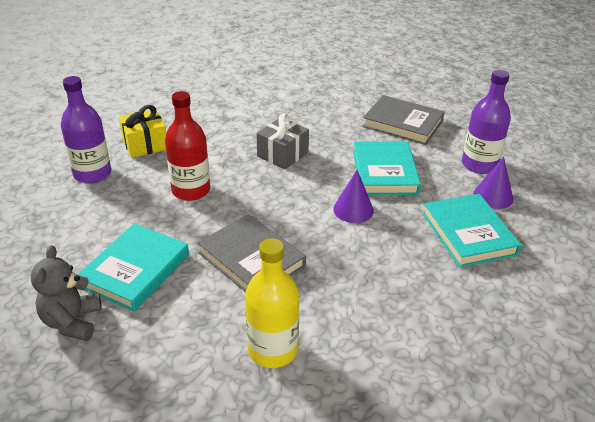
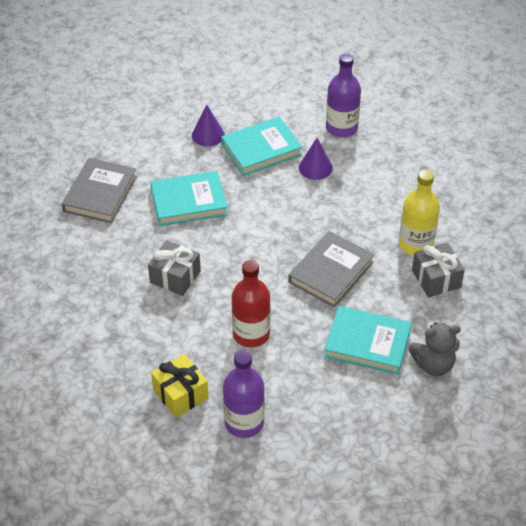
camera: 100 degrees left, 10 degrees up
purple cone [333,170,374,223] -> purple cone moved to [299,138,333,180]
purple bottle [462,70,511,174] -> purple bottle moved to [326,53,361,138]
none -> grey gift [412,243,465,297]

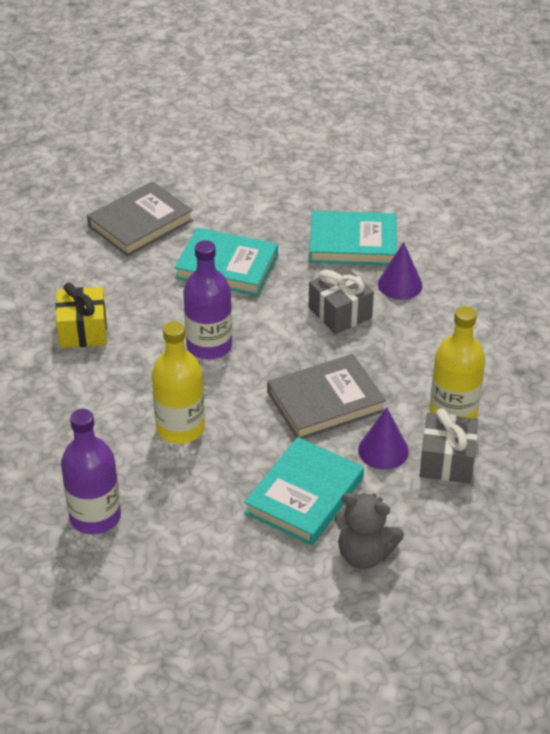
camera: 30 degrees right, 5 degrees down
grey gift [148,240,201,296] -> grey gift moved to [309,266,374,334]
yellow gift [151,354,208,418] -> yellow gift moved to [56,283,107,348]
purple cone [192,105,225,147] -> purple cone moved to [358,407,409,470]
red bottle [232,260,271,347] -> yellow bottle [152,321,205,444]
turquoise book [324,306,412,375] -> turquoise book turned 75 degrees clockwise [244,437,364,545]
purple bottle [326,53,361,138] -> purple bottle moved to [183,240,232,360]

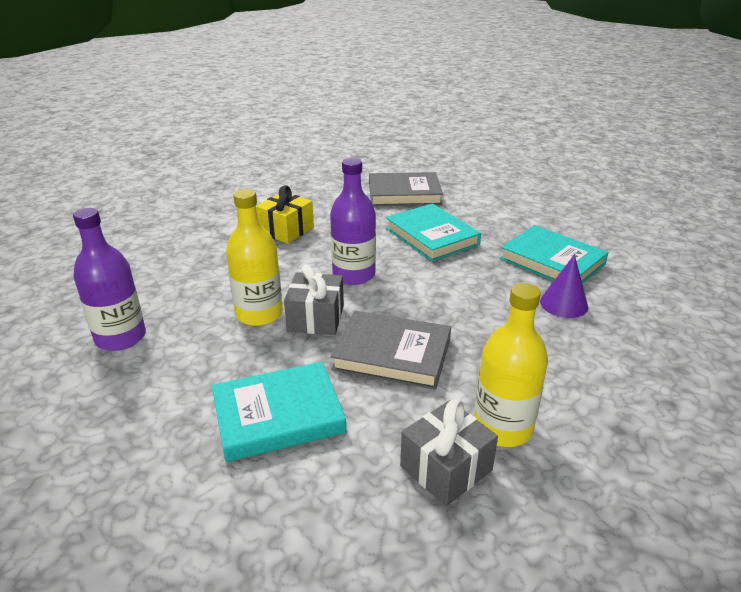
camera: 40 degrees right, 10 degrees down
grey gift [309,266,374,334] -> grey gift moved to [284,265,344,335]
grey teddy bear [335,493,404,569] -> none
purple cone [358,407,409,470] -> none

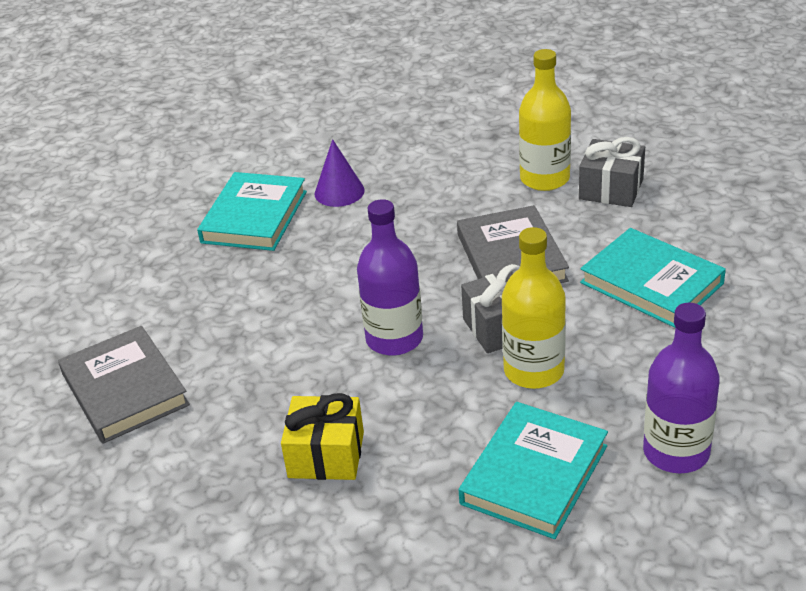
camera: 115 degrees left, 5 degrees up
turquoise book [386,203,481,262] -> turquoise book moved to [459,402,608,539]

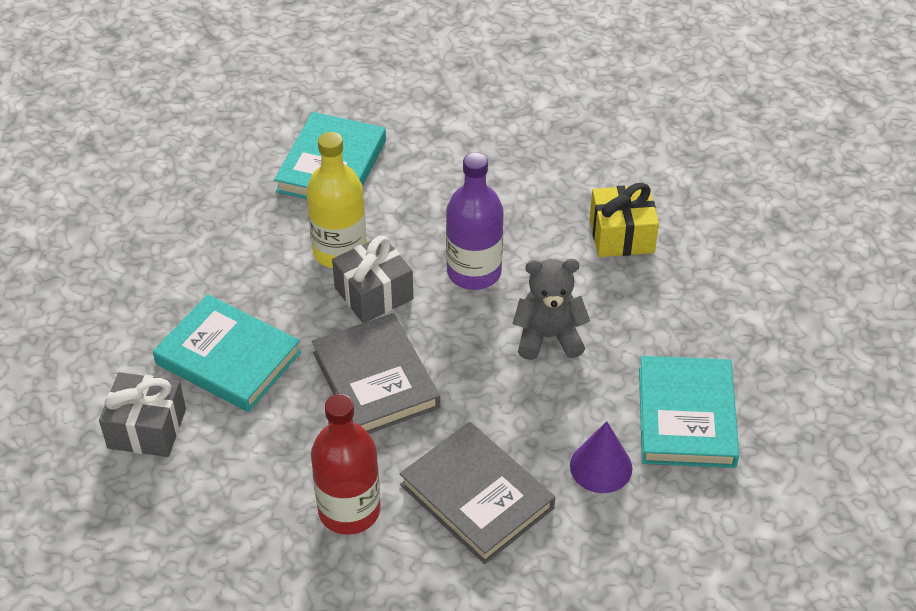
camera: 165 degrees right, 10 degrees up
grey book [58,326,190,444] -> grey book moved to [400,422,555,564]
yellow gift [281,393,364,480] -> yellow gift moved to [590,183,659,257]
yellow bottle [519,49,571,191] -> red bottle [311,394,381,535]
grey gift [579,137,645,207] -> grey gift moved to [99,372,186,457]
purple bottle [643,302,720,473] -> none
none -> grey teddy bear [512,259,590,360]

